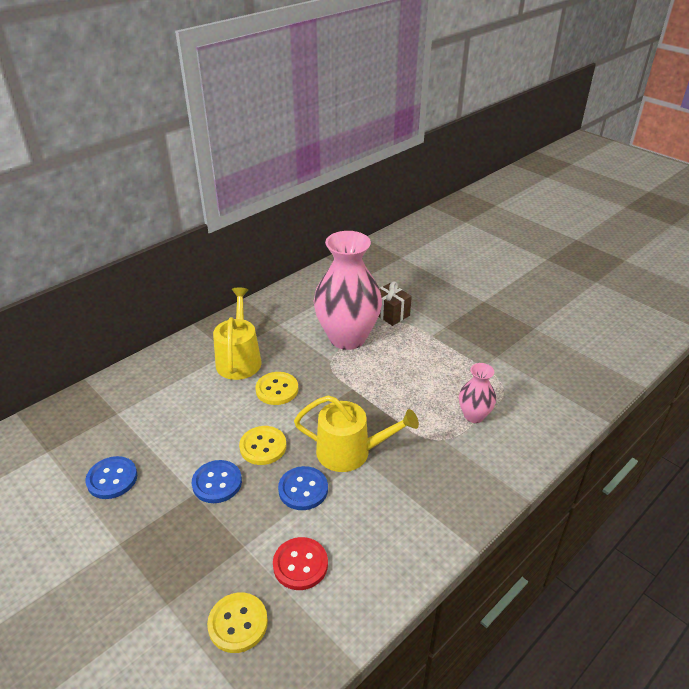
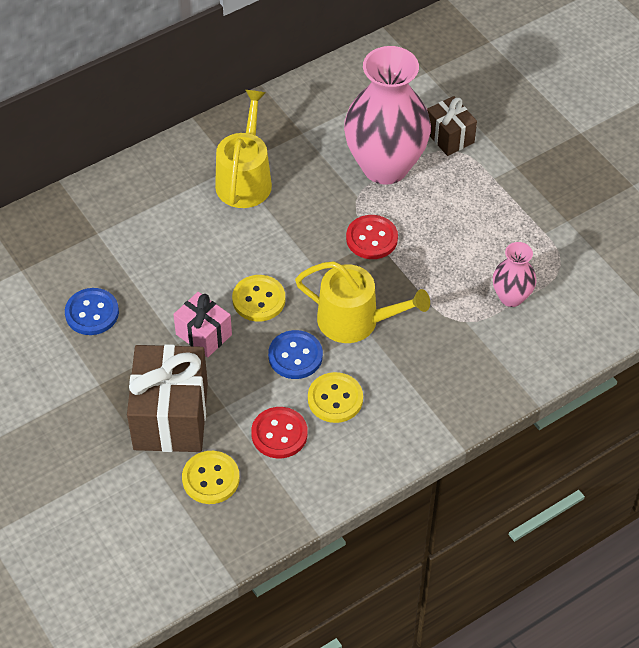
camera: 10 degrees right, 15 degrees up
blue button [192,460,242,503] -> pink gift [173,292,232,357]
yellow button [255,372,298,405] -> yellow button moved to [308,372,363,423]
none -> brown gift [127,344,208,452]
none -> red button [346,215,398,259]

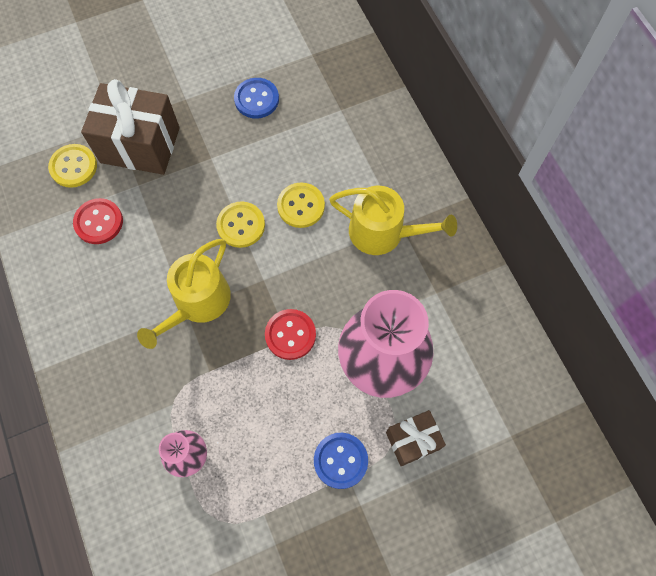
camera: 100 degrees right, 15 degrees up
pink gift [173,292,232,357] -> none
blue button [268,330,323,379] -> blue button moved to [314,433,368,489]
yellow button [308,372,363,423] -> yellow button moved to [277,183,325,228]

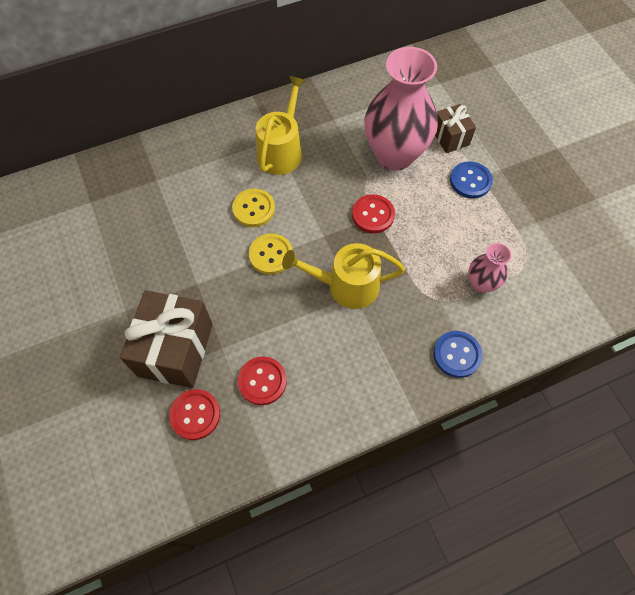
camera: 90 degrees left, 5 degrees down
yellow button [48,144,97,188] -> red button [169,389,220,440]
yellow watering can [137,239,231,349] -> yellow watering can turned 150 degrees clockwise [282,243,405,309]
blue button [234,78,279,119] -> blue button moved to [433,331,483,378]

